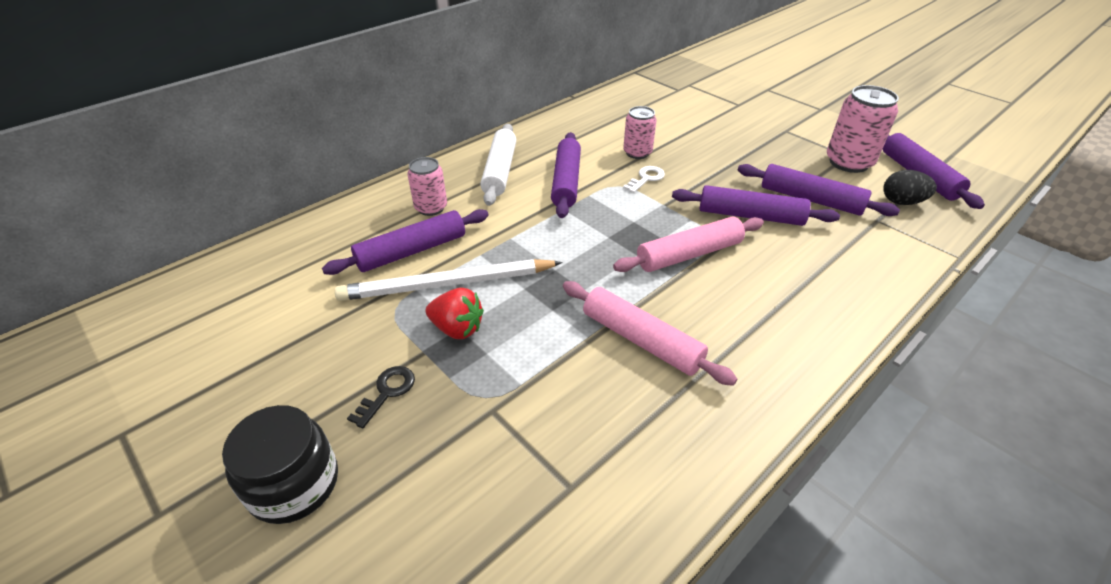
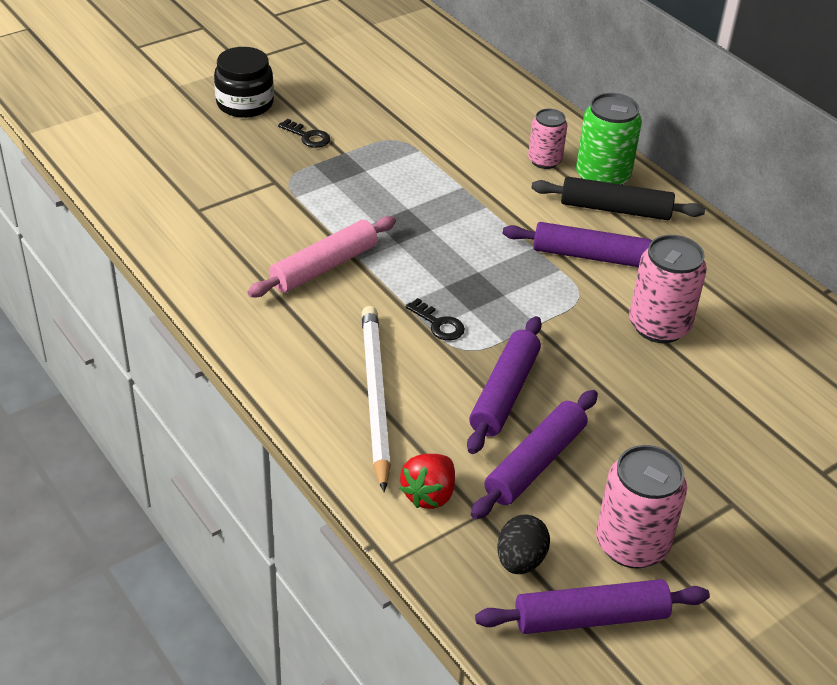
camera: 95 degrees right, 0 degrees up
purple rolling pin [322,209,489,275] -> none
white pencil [335,259,563,301] -> white pencil moved to [362,306,391,492]
red strawberry [425,288,484,339] -> red strawberry moved to [399,454,455,509]
white rolling pin [480,124,516,206] -> black rolling pin [531,177,705,220]
pink rolling pin [613,217,764,272] -> black key [406,298,465,341]
pink can [623,106,657,159] -> pink can [629,235,707,343], size x1.59
white key [623,166,665,193] -> none
none -> green can [576,93,642,185]

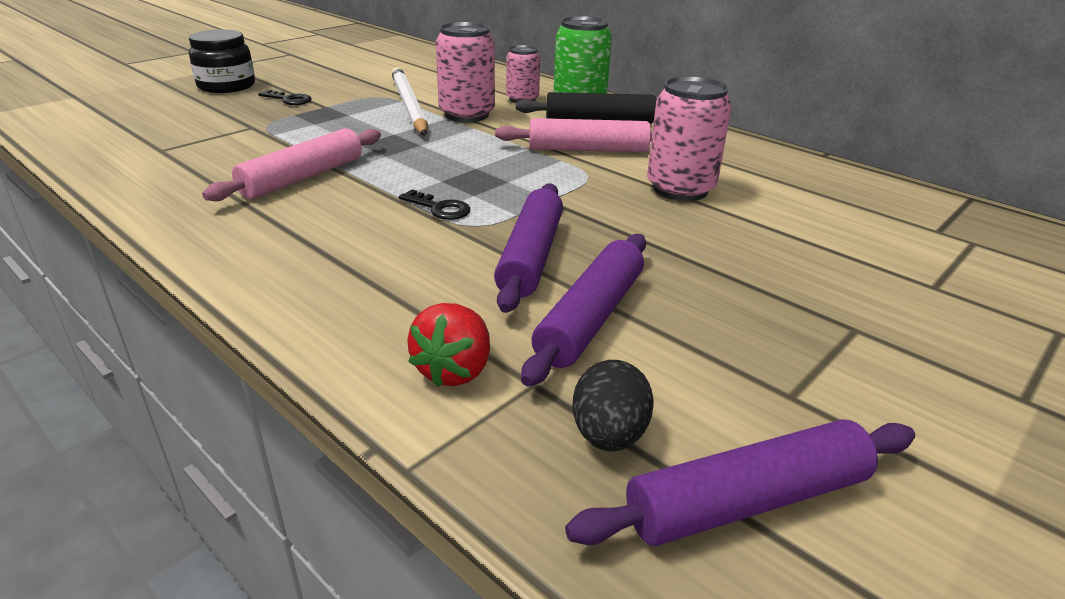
camera: 10 degrees left, 10 degrees down
white pencil [362,306,391,492] -> white pencil moved to [391,67,428,135]
purple rolling pin [502,222,652,267] -> pink rolling pin [495,118,652,152]
pink can [596,445,687,568] -> pink can moved to [436,22,495,122]

